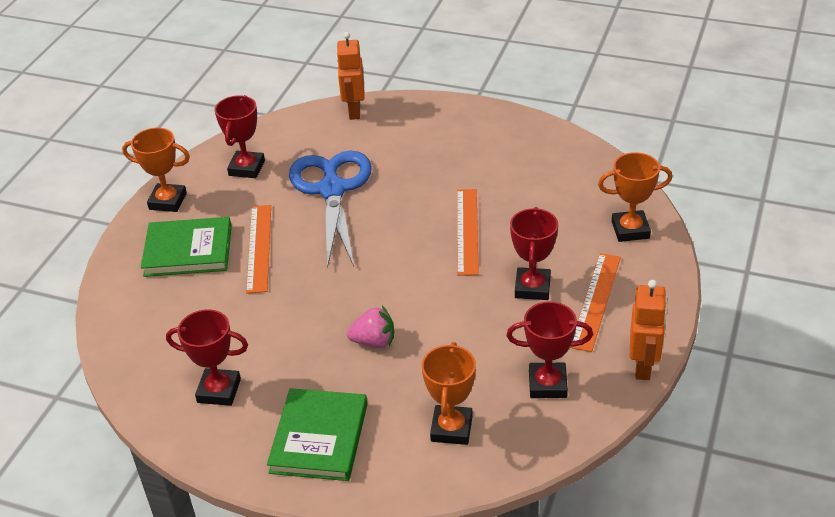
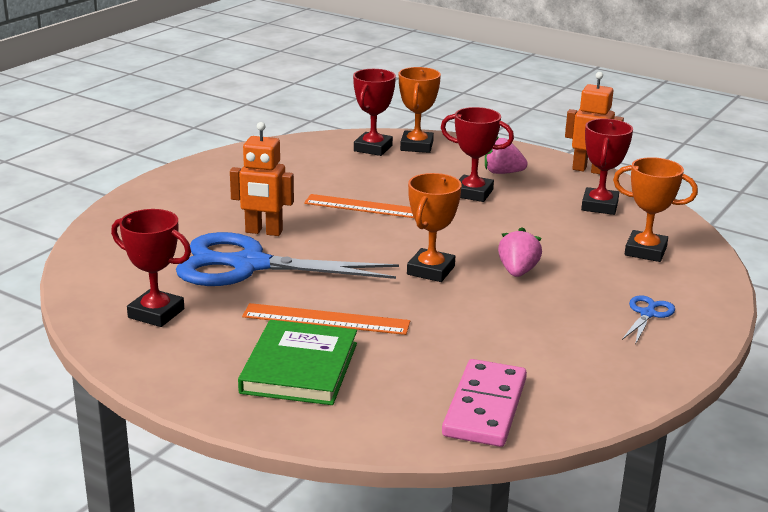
camera: 80 degrees left, 15 degrees down
orange trophy [122,128,190,212] -> orange trophy moved to [407,173,462,282]
red trophy [166,309,248,406] -> red trophy moved to [353,69,396,156]
green book [267,388,367,481] -> blue scissors [622,295,675,345]
orange robot [336,32,365,120] -> orange robot moved to [230,122,294,236]
orange ruler [570,253,621,352] -> pink strawberry [485,136,528,174]
none -> pink domino [442,359,527,447]

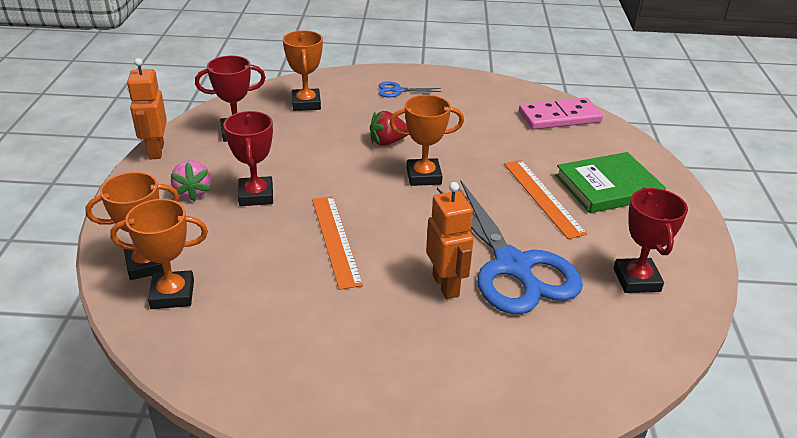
camera: 120 degrees left, 10 degrees up
red trophy [353,69,396,156] -> orange trophy [110,199,208,309]
pink strawberry [498,227,542,277] -> red strawberry [370,111,408,146]

